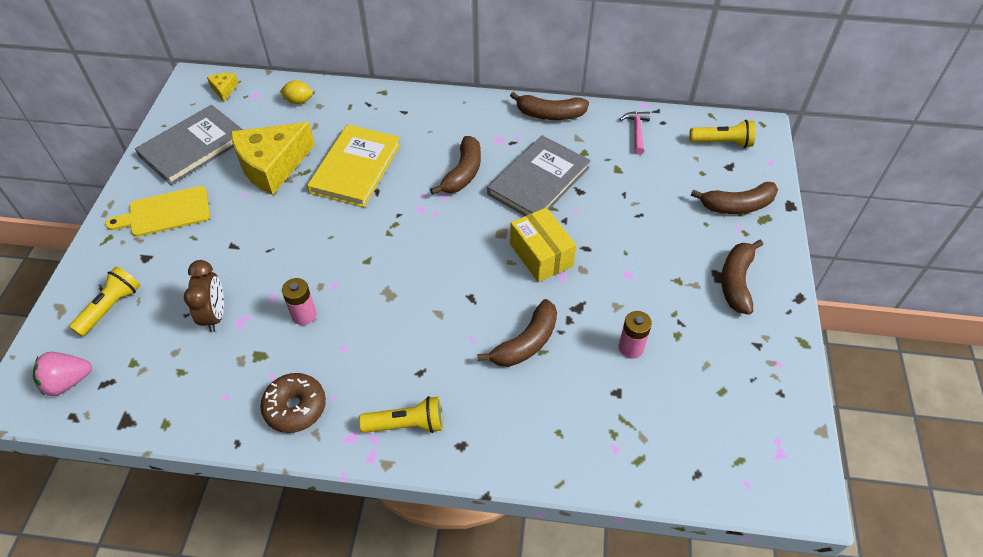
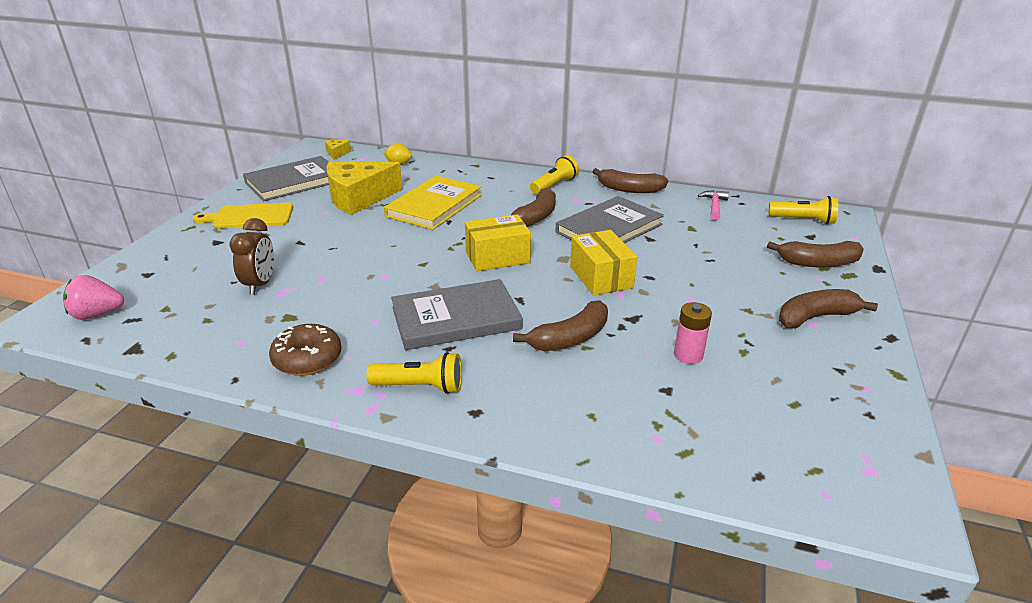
camera: 10 degrees right, 20 degrees down
yellow flashlight [69,266,140,337] -> yellow flashlight moved to [530,155,579,194]
pink battery [282,278,317,325] -> none
brown banana [721,240,763,315] -> brown banana turned 45 degrees clockwise [779,289,878,328]
none -> grey book [391,279,523,350]
none -> yellow box [465,214,531,271]

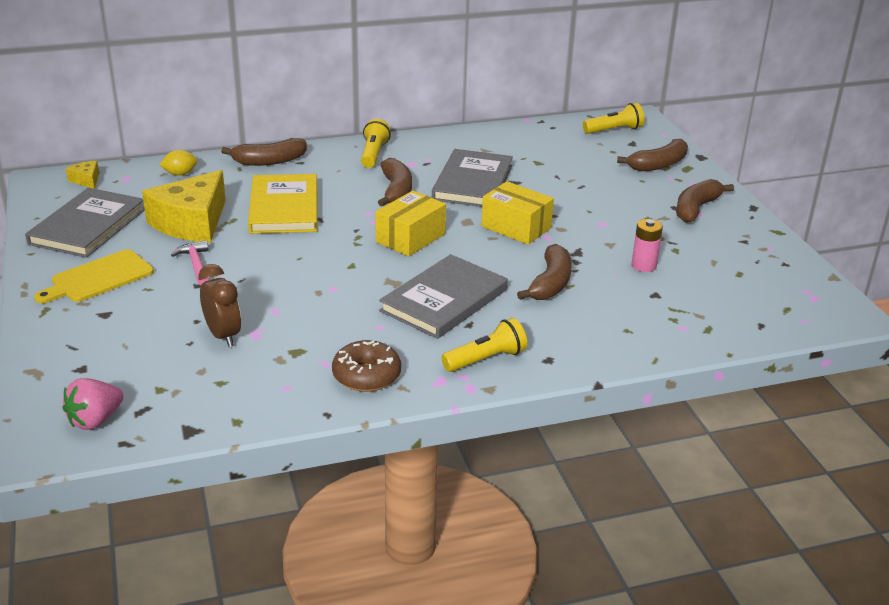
camera: 35 degrees left, 0 degrees up
brown banana [592,168,668,193] -> brown banana moved to [221,138,307,166]
pink hammer [698,190,729,221] -> pink hammer moved to [171,240,209,285]

